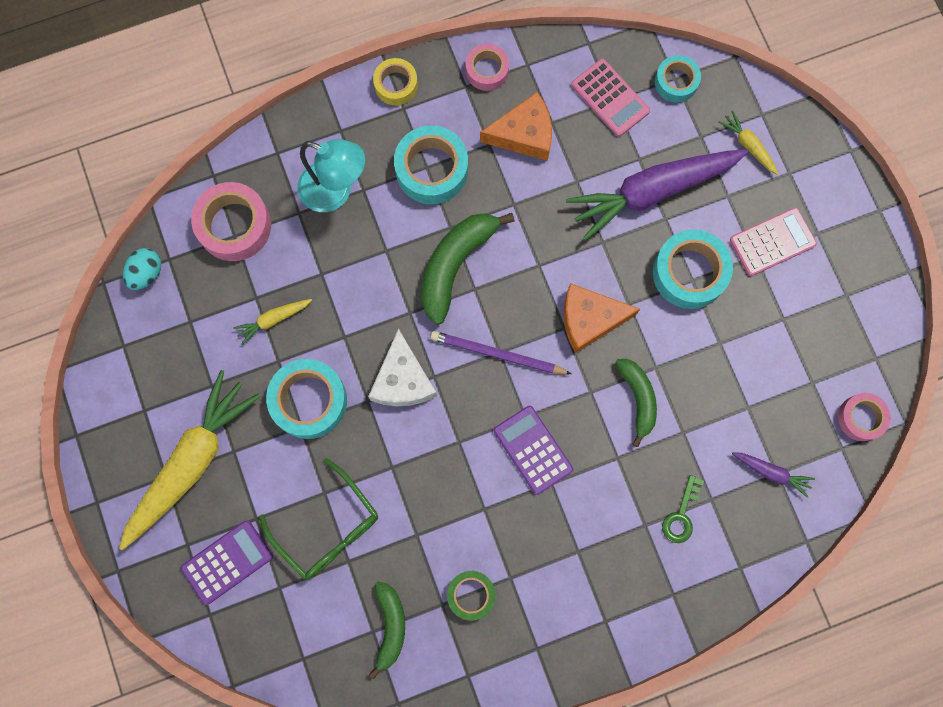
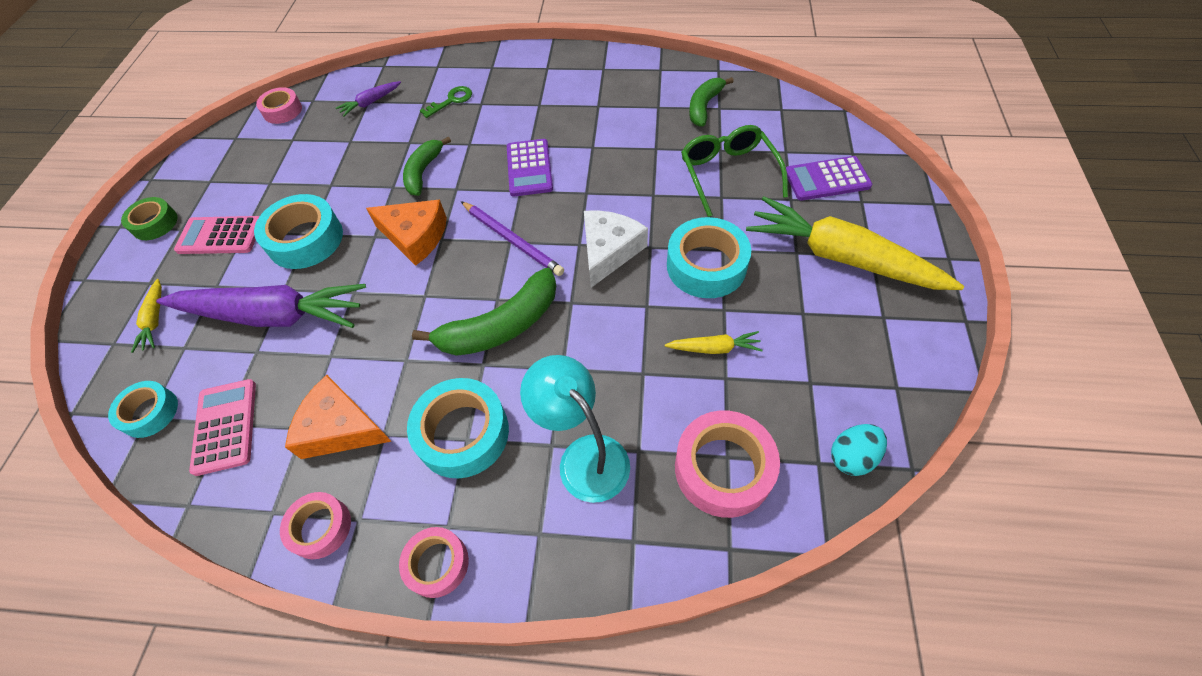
camera: 150 degrees left, 20 degrees down
yellow carrot [119,370,260,551] -> yellow carrot turned 60 degrees clockwise [746,197,964,290]
yellow tape [373,58,418,105] -> pink tape [399,527,469,598]
green tape [447,571,496,621] -> green tape moved to [121,197,177,240]
purple carrot [732,452,815,498] -> purple carrot turned 90 degrees counterclockwise [336,81,401,117]

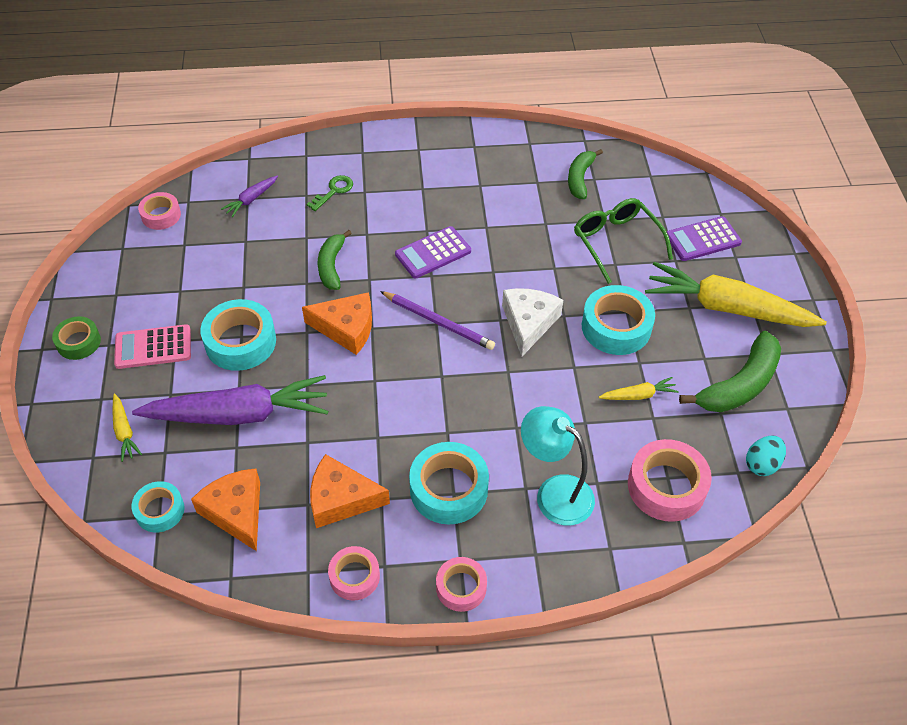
camera: 15 degrees left, 5 degrees down
pink calculator [189,379,256,476] -> orange cheese [191,468,260,551]
green banana [412,268,556,356] -> green banana moved to [679,331,781,412]
purple calculator [507,139,553,197] -> purple calculator turned 75 degrees clockwise [395,226,471,279]

